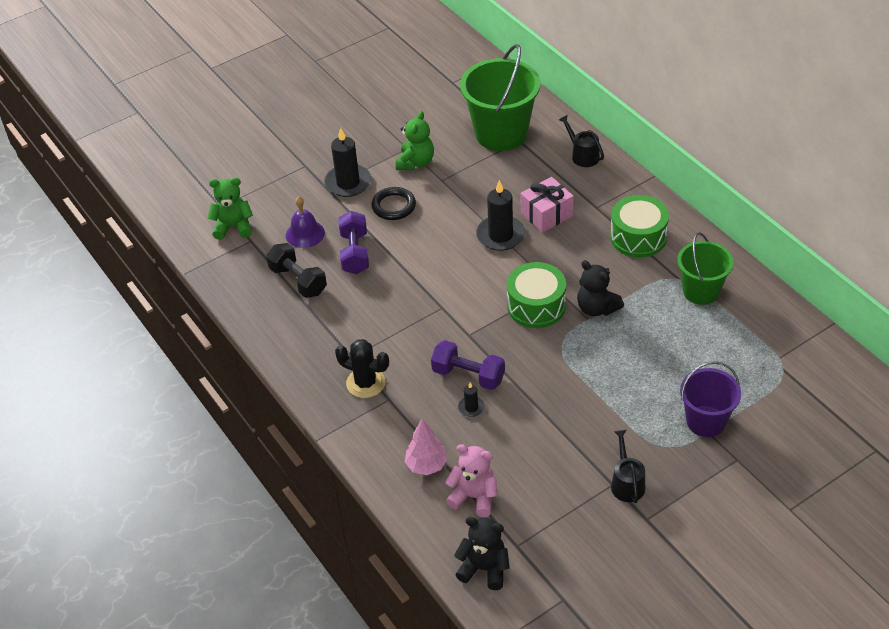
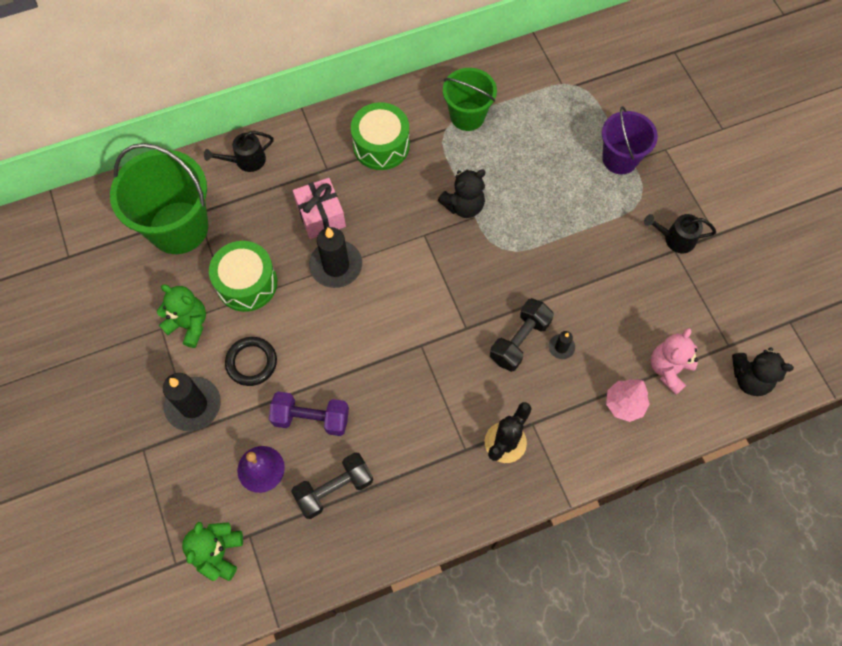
camera: 80 degrees left, 20 degrees up
purple dumbbell [431,340,505,390] -> black dumbbell [490,298,554,372]
black teddy bear [454,517,510,590] -> black teddy bear turned 105 degrees counterclockwise [732,347,794,396]
green drum [507,262,566,328] -> green drum moved to [209,241,277,312]

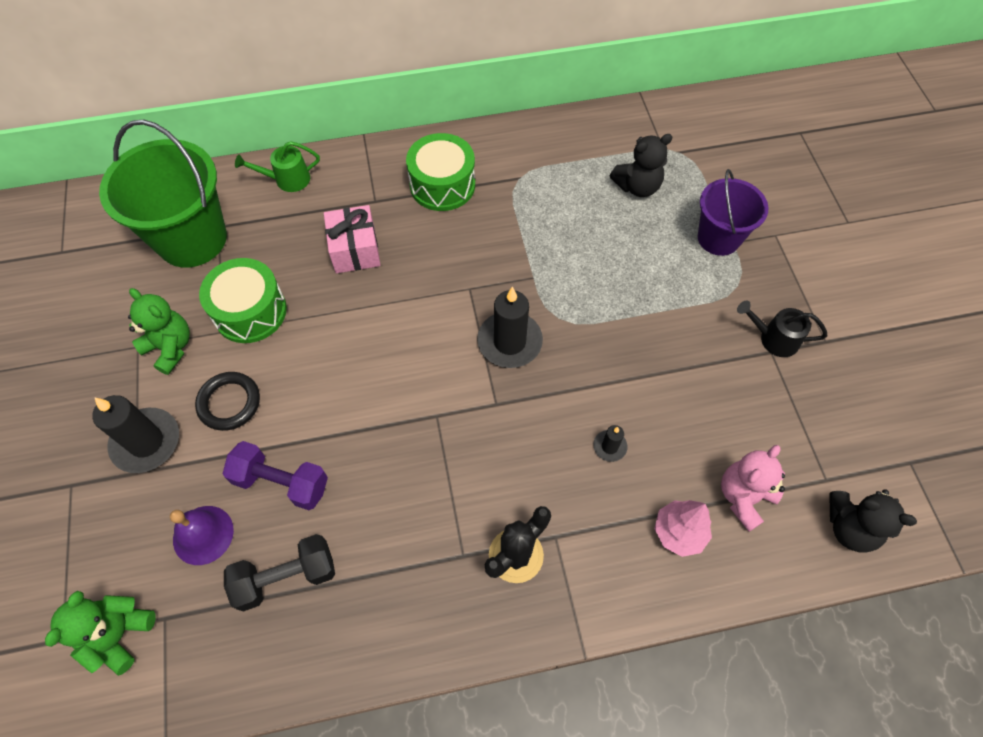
camera: 10 degrees right, 5 degrees down
black watering can [204,131,274,172] -> green watering can [235,141,320,192]
black candle [309,227,362,288] -> black candle moved to [477,287,543,368]
black teddy bear [438,169,486,218] -> black teddy bear moved to [610,134,673,197]
green bucket [443,68,497,131] -> none
black dumbbell [490,298,554,372] -> none

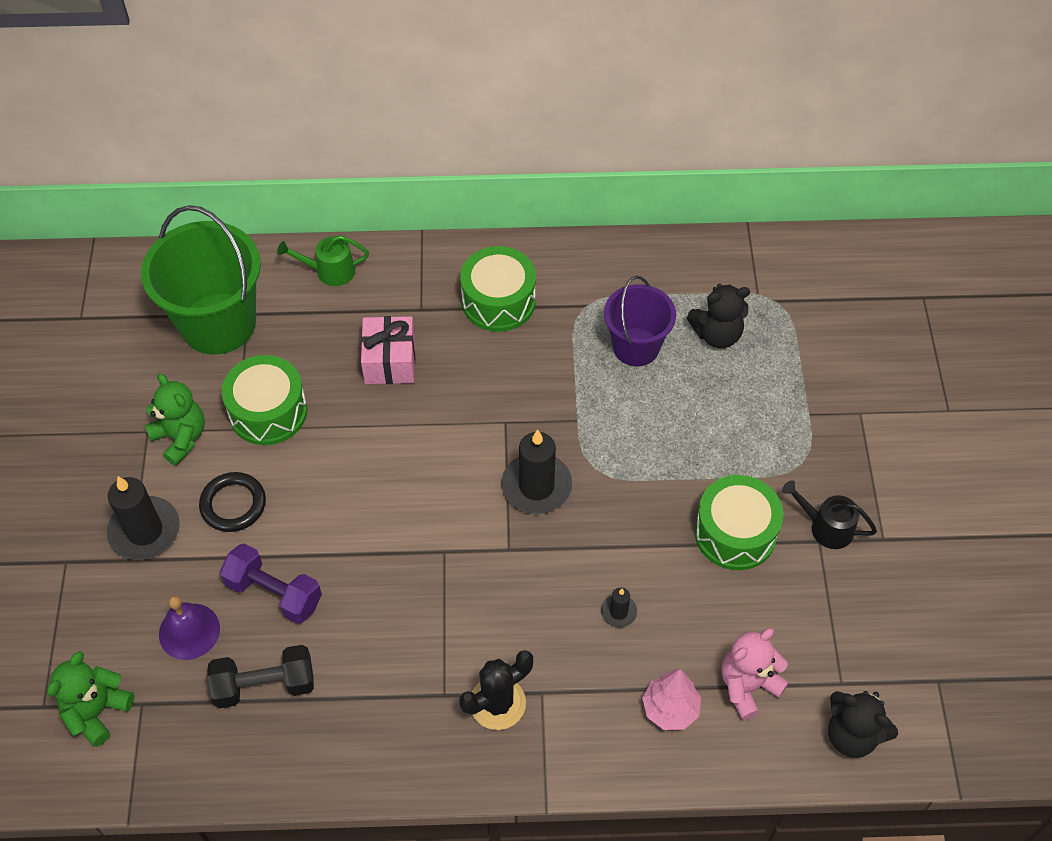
camera: 10 degrees right, 5 degrees down
purple bucket [698,169,768,256] -> purple bucket moved to [604,276,676,366]
none -> green drum [694,475,783,570]

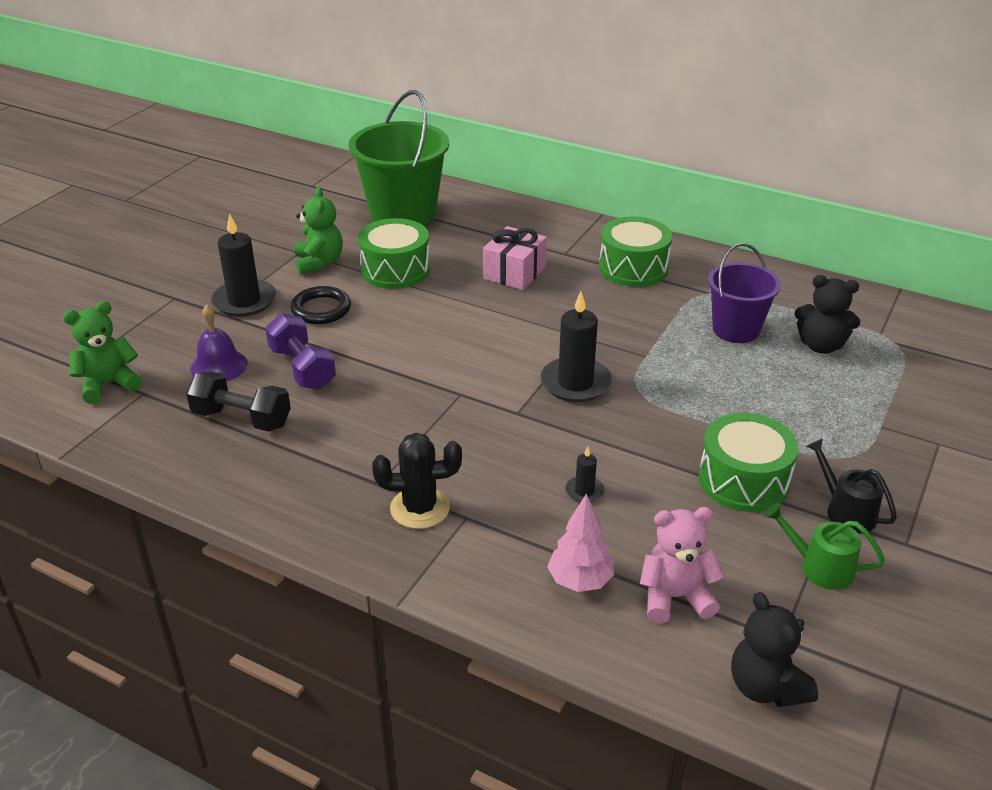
camera: 30 degrees right, 20 degrees down
green watering can [277,235,369,286] -> green watering can moved to [764,503,885,590]

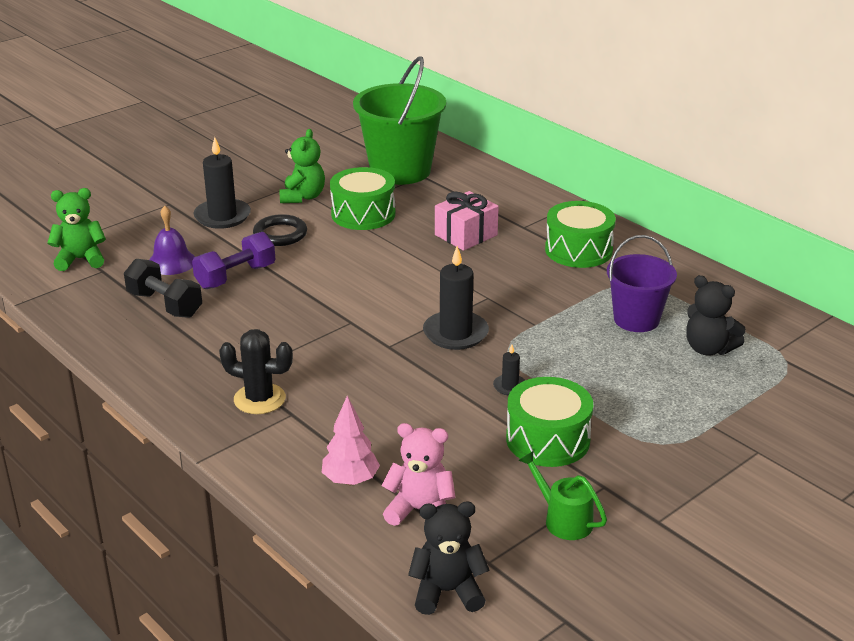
camera: 20 degrees right, 5 degrees down
purple dumbbell [265,313,336,390] -> purple dumbbell turned 60 degrees clockwise [192,232,276,289]
black candle [565,446,604,503] -> black candle moved to [493,344,525,396]
black teddy bear [731,592,818,707] -> black teddy bear turned 90 degrees clockwise [408,501,490,615]
black watering can [806,438,897,534] -> none

